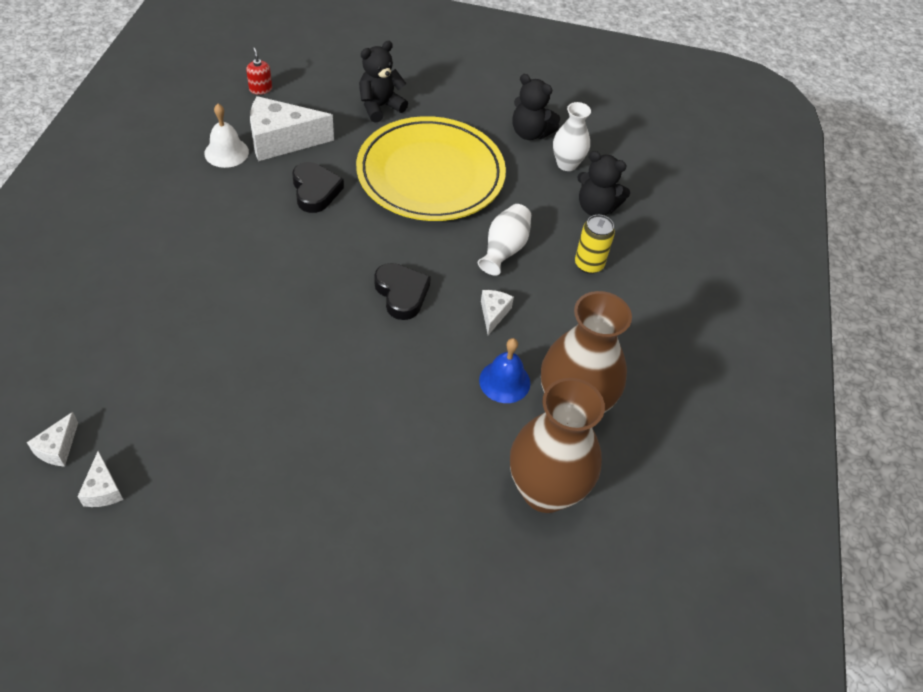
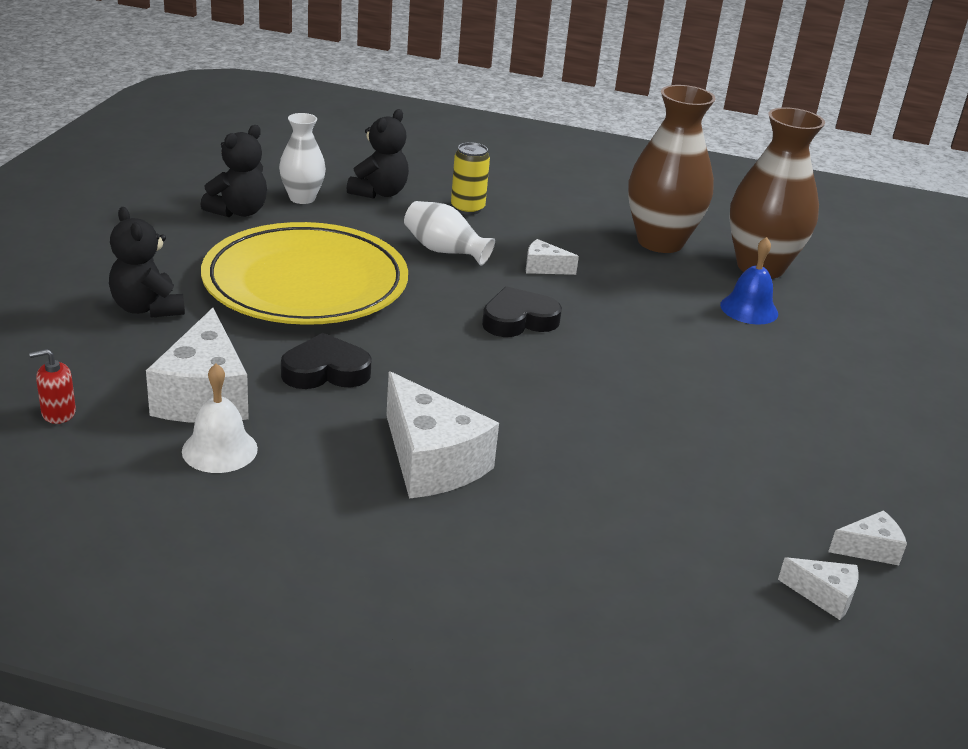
camera: 85 degrees left, 20 degrees down
blue bell [479,338,530,403] -> blue bell moved to [720,237,778,325]
none -> white cheese [386,371,499,499]

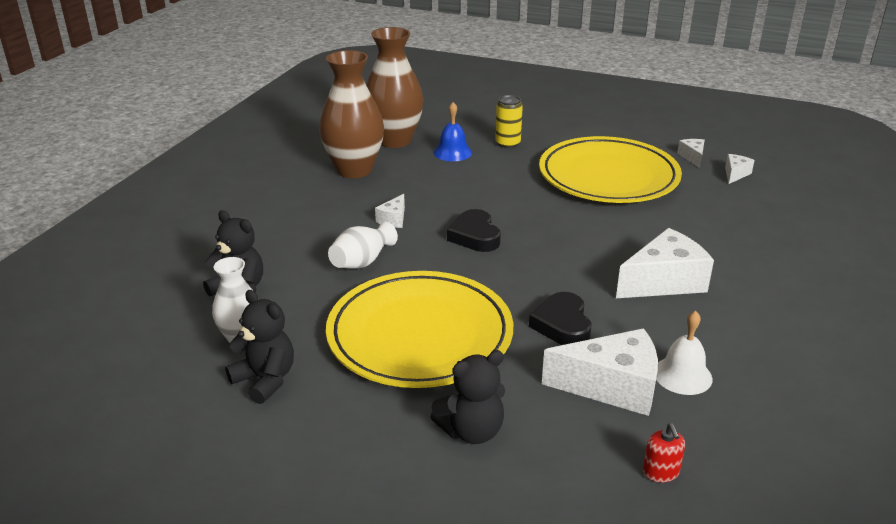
camera: 80 degrees left, 0 degrees up
yellow can [451,142,490,215] -> yellow can moved to [495,95,523,148]
none -> yellow plate [539,136,682,203]

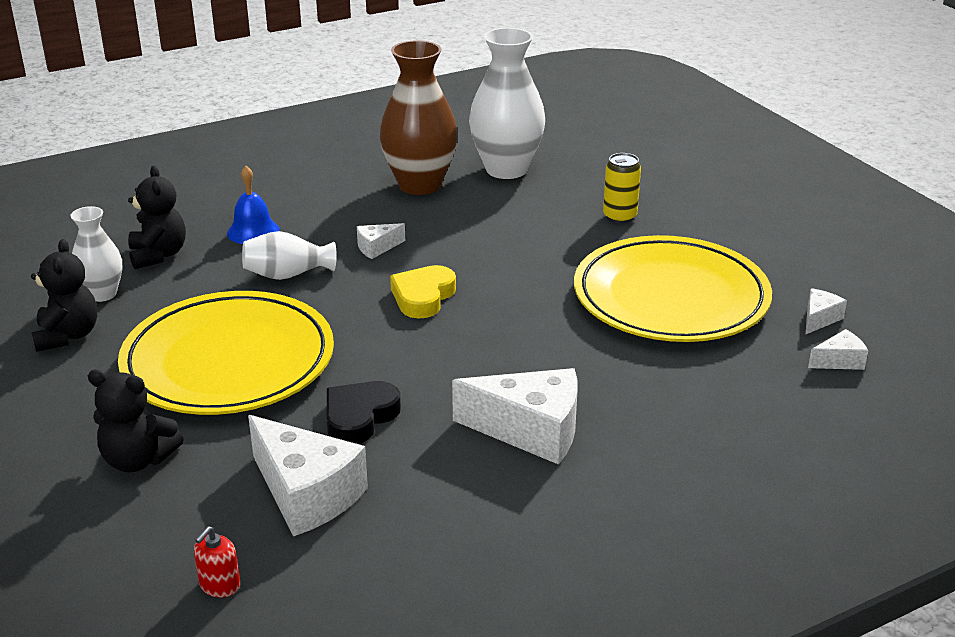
camera: 40 degrees right, 0 degrees up
brown vase [366,27,423,148] -> white vase [469,28,545,179]
blue bell [433,102,472,161] -> blue bell moved to [227,166,280,244]
black heart [447,209,501,252] -> yellow heart [390,265,456,319]
white bell [656,311,713,395] -> none

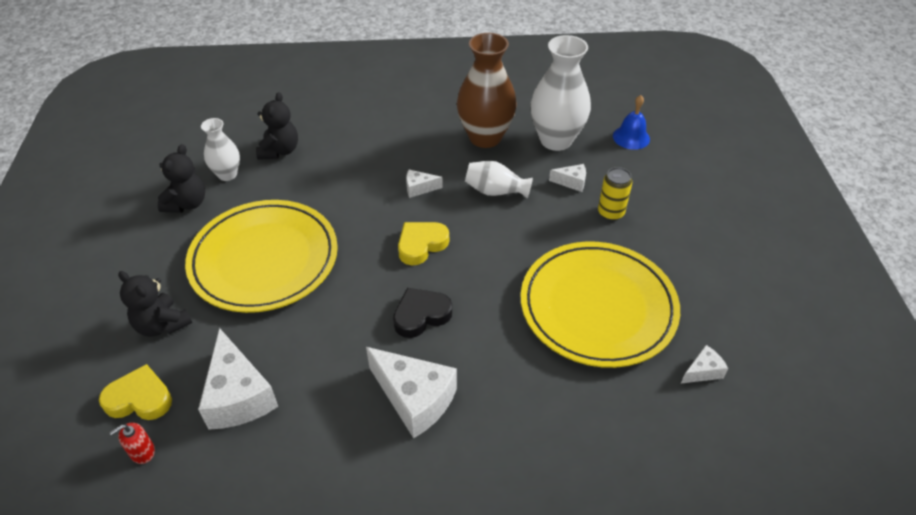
camera: 25 degrees right, 15 degrees up
blue bell [227,166,280,244] -> blue bell moved to [613,95,650,150]
white vase [242,231,337,280] -> white vase moved to [465,161,533,198]
black heart [326,381,401,444] -> black heart moved to [393,288,452,338]
white cheese [808,329,868,370] -> white cheese moved to [549,164,586,192]
none -> yellow heart [99,364,172,420]

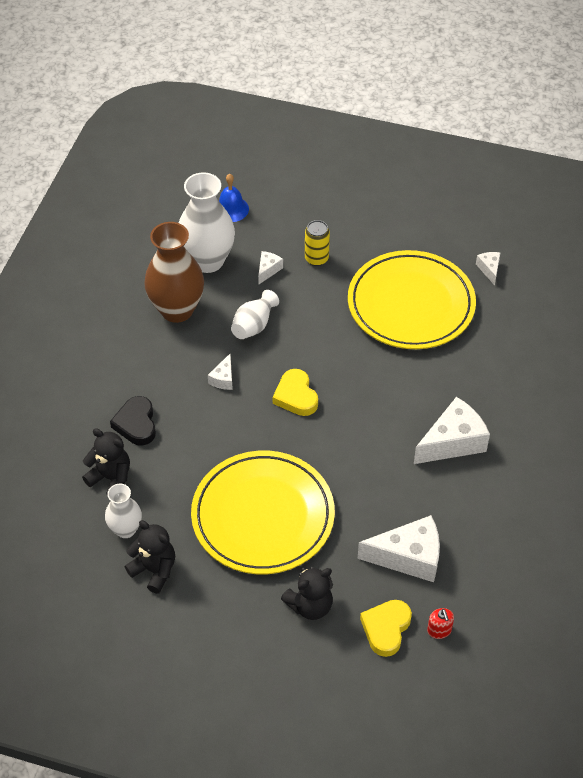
camera: 70 degrees left, 5 degrees up
black heart [393,288,452,338] -> black heart moved to [110,396,156,446]

